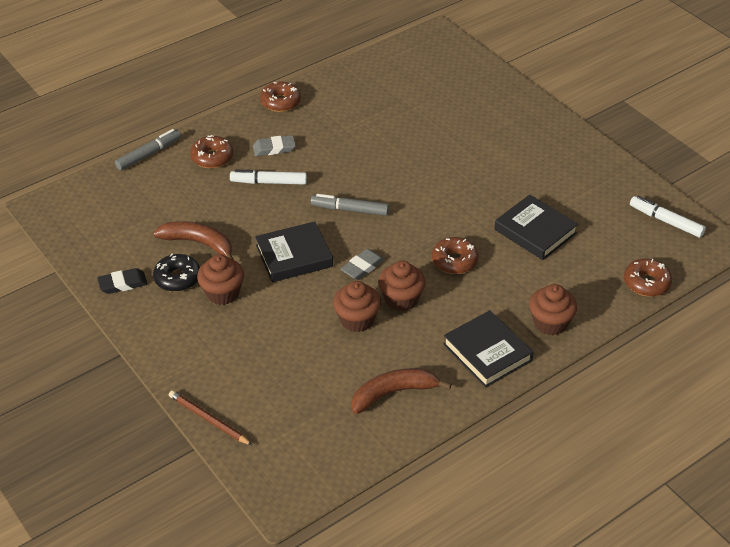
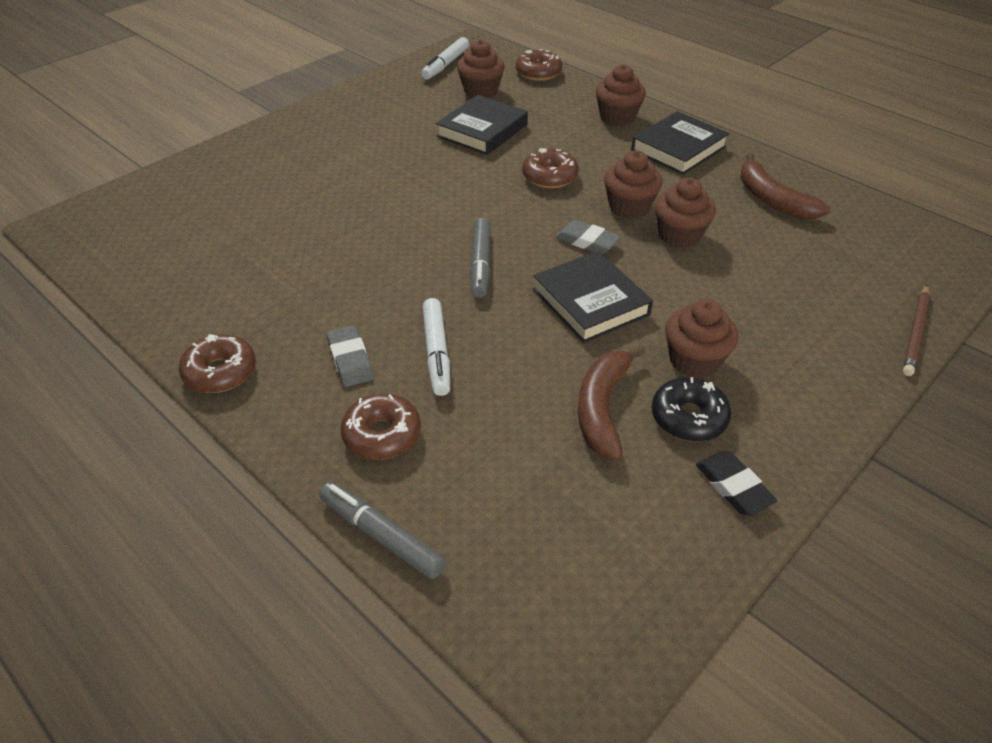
camera: 100 degrees left, 0 degrees up
none -> brown cupcake [457,40,505,98]

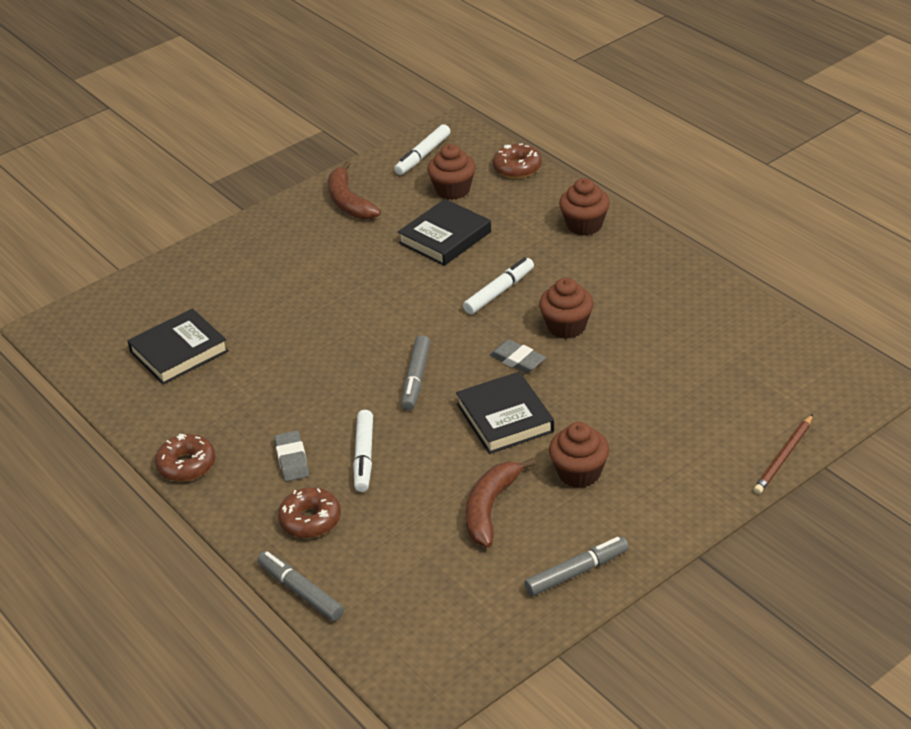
camera: 10 degrees right, 5 degrees down
brown donut [522,148,579,189] -> white marker [463,257,534,314]
black book [631,111,729,175] -> black book moved to [127,308,229,385]
black donut [652,377,731,442] -> none
brown cupcake [654,178,716,248] -> none
black eraser [696,451,777,515] -> grey marker [524,537,629,596]
brown banana [740,153,830,219] -> brown banana moved to [328,161,381,220]

